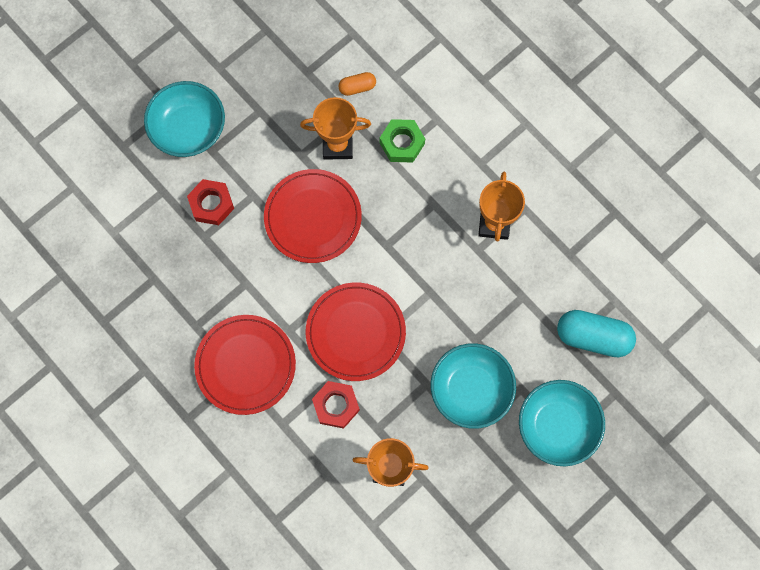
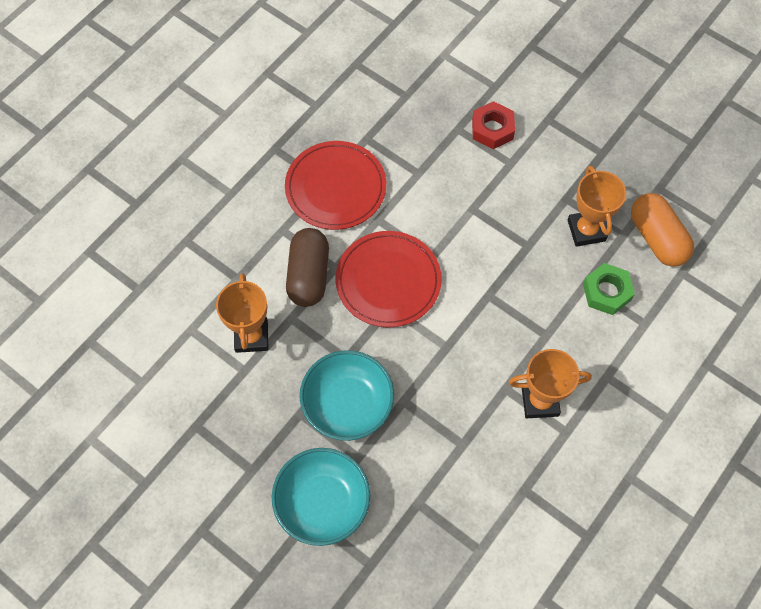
camera: 80 degrees right, 10 degrees down
turquoise bowl [144,81,225,157] -> none
red plate [264,169,362,263] -> none
red nut [312,381,360,429] -> brown capsule [286,228,329,307]
orange capsule [338,72,376,96] -> orange capsule [631,193,694,267], size x1.93
turquoise capsule [557,310,636,357] -> none

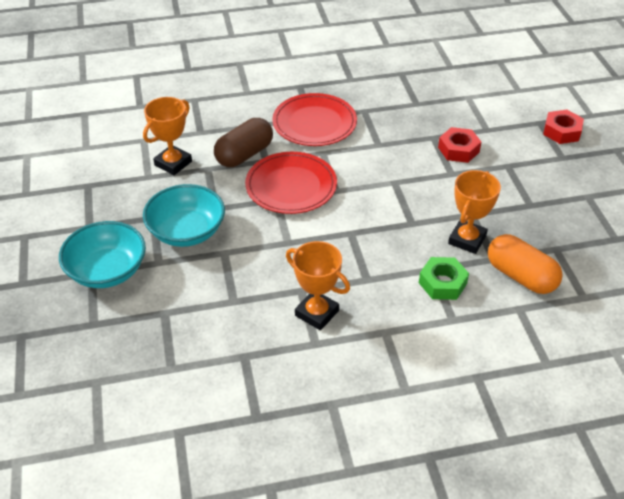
camera: 40 degrees right, 20 degrees down
orange capsule [631,193,694,267] -> orange capsule turned 60 degrees counterclockwise [488,234,563,294]
none -> red nut [543,110,584,144]

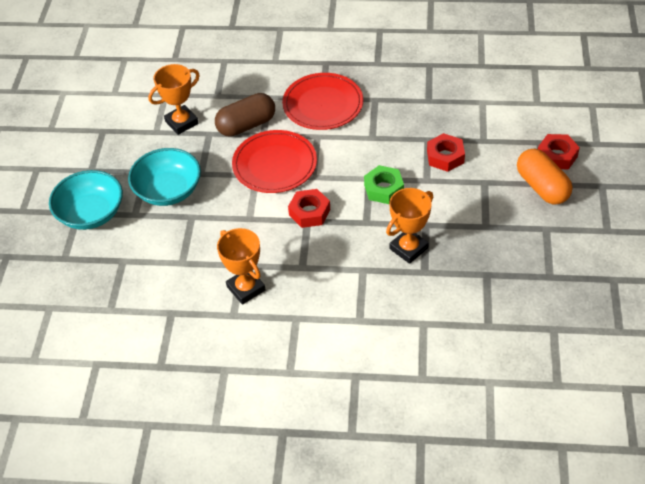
camera: 20 degrees right, 5 degrees up
green nut [419,257,469,300] -> green nut moved to [364,165,404,204]
orange capsule [488,234,563,294] -> orange capsule moved to [517,149,572,205]
none -> red nut [288,189,330,228]

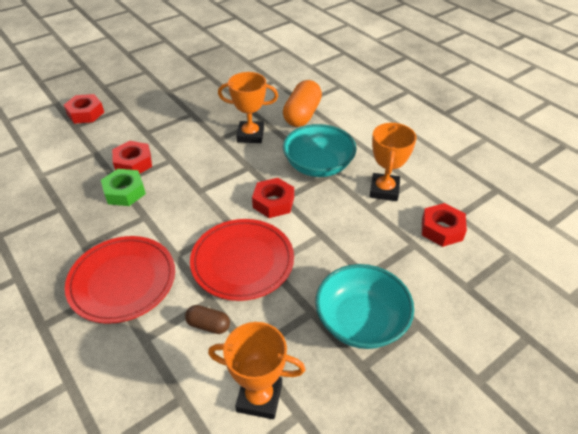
camera: 135 degrees left, 5 degrees down
turquoise bowl [49,170,123,230] -> turquoise bowl moved to [283,124,356,177]
brown capsule [215,93,275,137] -> brown capsule [185,305,230,334], size x0.52
green nut [364,165,404,204] -> green nut moved to [101,169,146,206]
orange capsule [517,149,572,205] -> orange capsule moved to [283,80,322,127]
none -> red nut [422,203,467,247]

